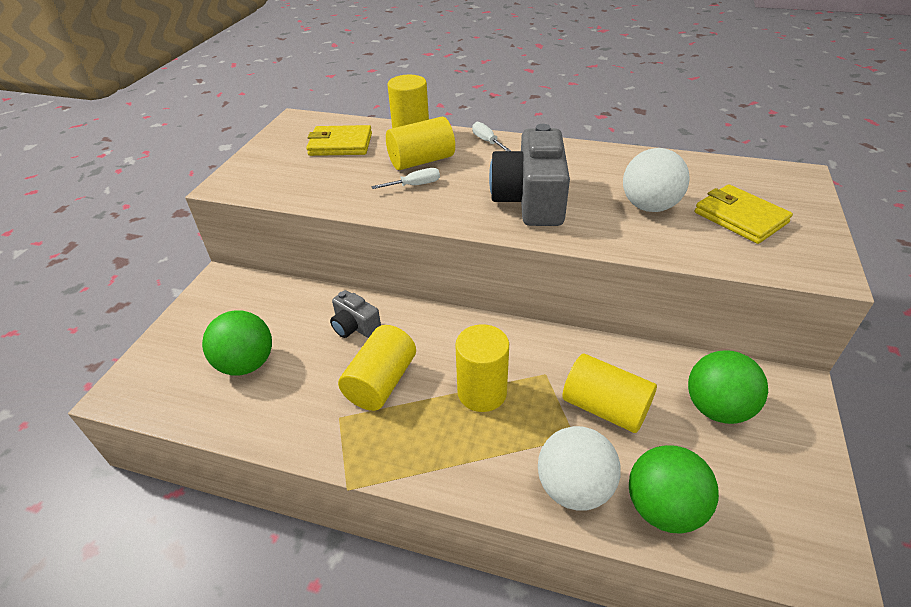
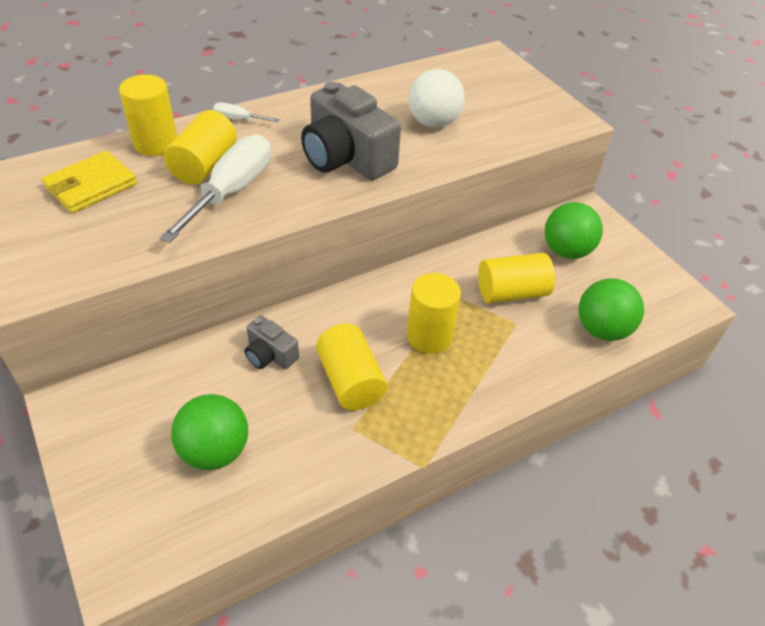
camera: 50 degrees left, 5 degrees up
grey camera [330,290,381,338] -> grey camera turned 45 degrees clockwise [244,316,299,369]
white screwdriver [371,168,440,189] -> white screwdriver [159,134,271,243], size x2.19
white ball [538,426,621,511] -> none
yellow wallet [695,184,793,244] -> none

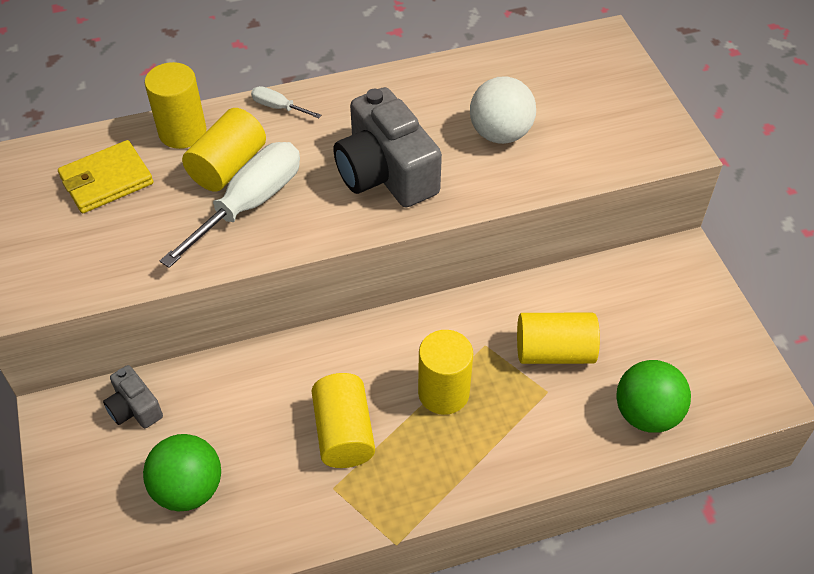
camera: 15 degrees right, 5 degrees up
grey camera [244,316,299,369] -> grey camera moved to [103,365,163,428]
green ball [545,202,603,259] -> none

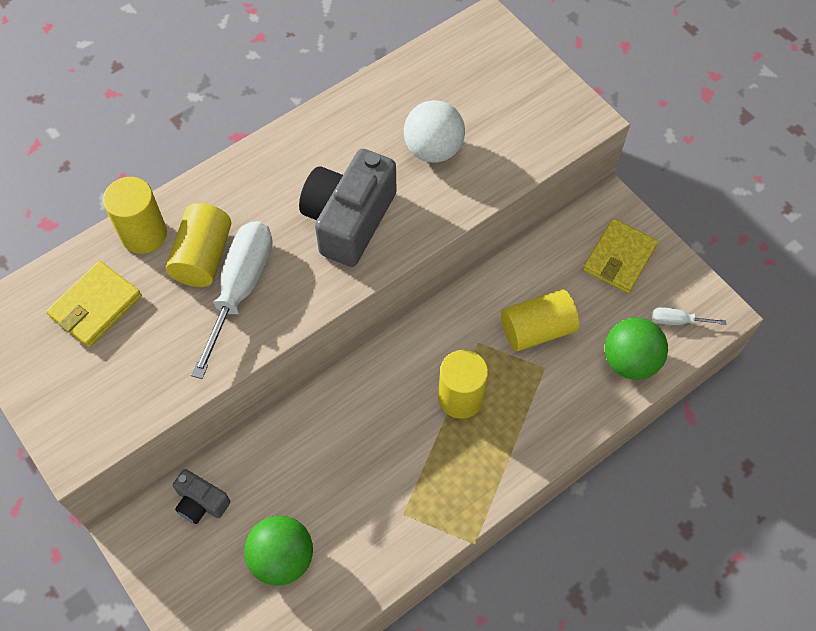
camera: 20 degrees left, 10 degrees up
white screwdriver [251,86,321,118] -> white screwdriver moved to [652,307,726,325]
yellow cylinder [311,373,375,468] -> none
grey camera [334,87,442,207] -> grey camera turned 75 degrees clockwise [299,149,397,267]
none -> yellow wallet [583,219,658,293]

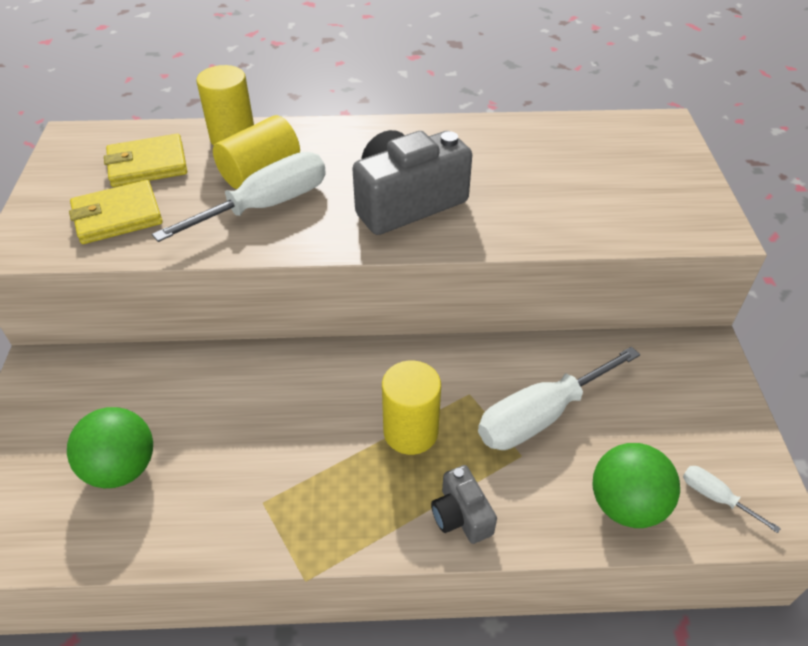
camera: 35 degrees right, 15 degrees down
grey camera [173,469,230,524] -> grey camera moved to [431,465,497,544]
white ball [404,100,465,163] -> none
yellow cylinder [501,289,579,351] -> white screwdriver [478,347,640,450]
yellow wallet [583,219,658,293] -> yellow wallet moved to [69,180,163,244]

